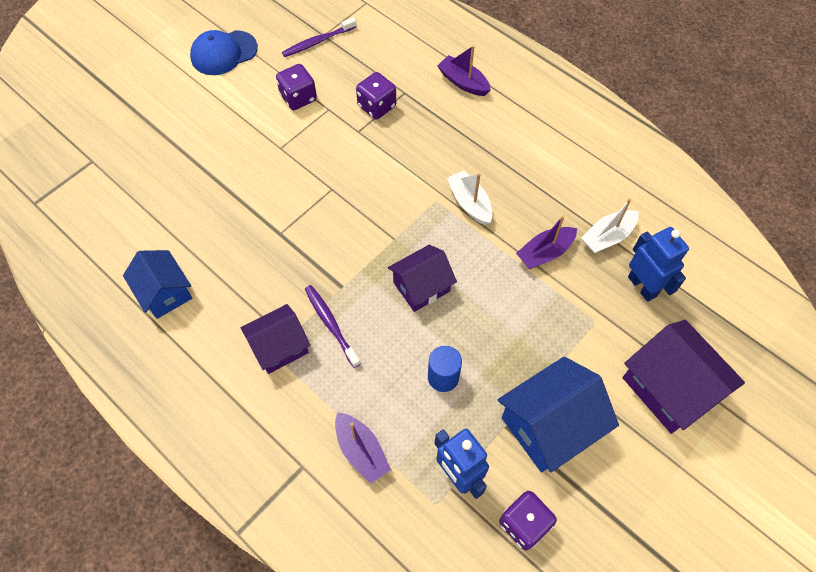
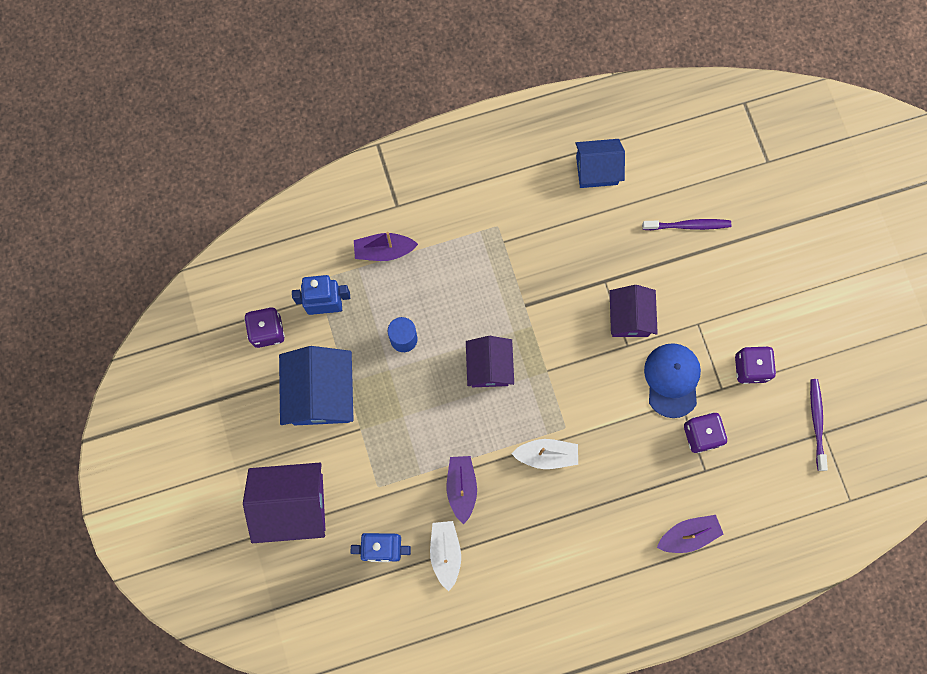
camera: 120 degrees right, 15 degrees up
blue cap [190,30,258,75] -> blue cap moved to [644,343,701,418]
purple house [241,304,310,374] -> purple house moved to [610,285,658,337]
purple toothbrush [305,285,361,368] -> purple toothbrush moved to [642,219,731,230]

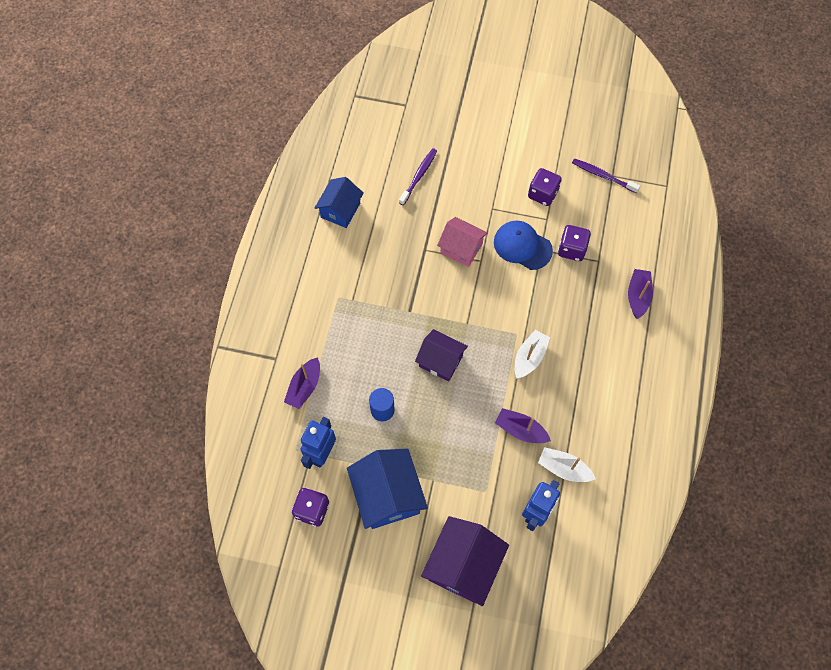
camera: 60 degrees left, 10 degrees down
blue house [279,346,354,425] -> blue house turned 45 degrees clockwise [347,448,428,529]
purple house [610,285,658,337] -> pink house [437,217,488,267]

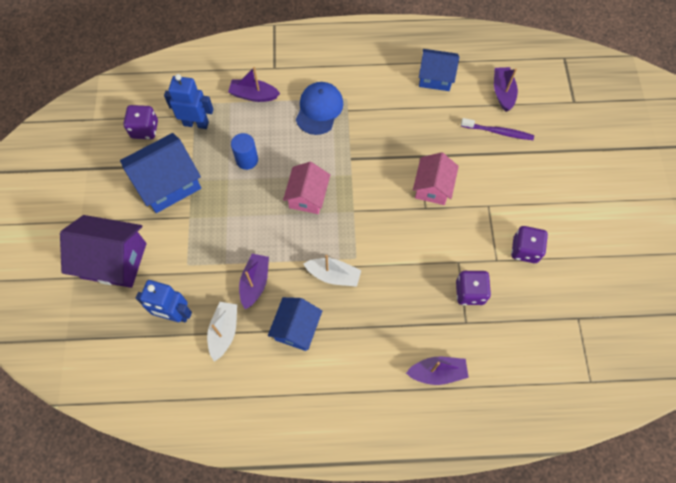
camera: 75 degrees right, 0 degrees up
purple house [415,329,468,381] -> pink house [283,162,330,214]
blue cap [494,221,553,270] -> blue cap moved to [296,82,343,135]
purple toothbrush [572,158,640,193] -> none
none -> blue house [268,297,322,351]
none -> purple boat [494,67,518,112]

